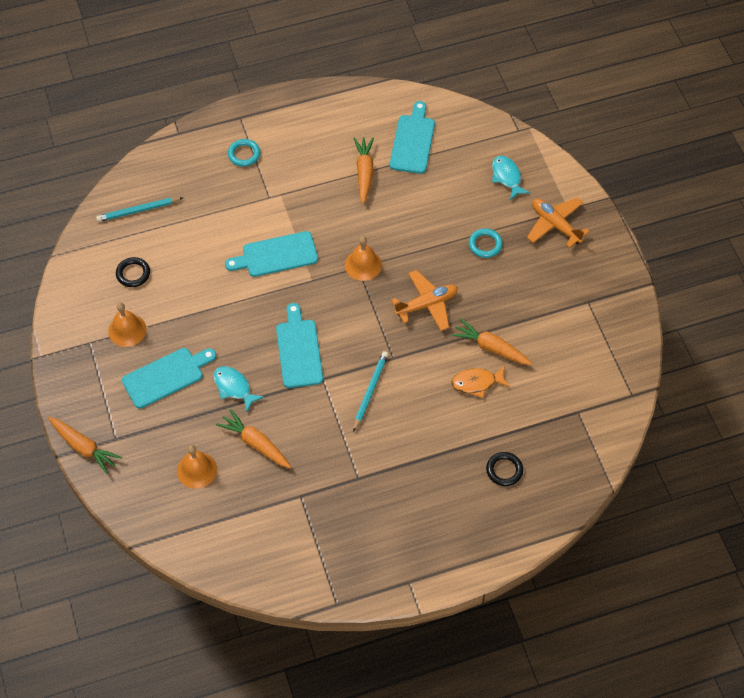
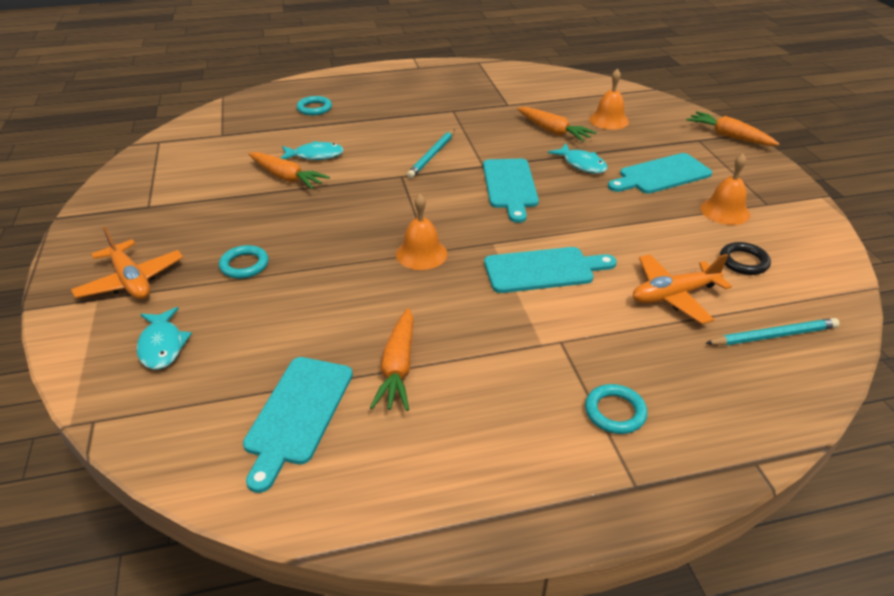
camera: 175 degrees left, 20 degrees down
orange plane [391,270,458,331] -> orange plane moved to [633,254,732,324]
orange fish [451,366,510,398] -> turquoise fish [281,141,344,160]
black ring [486,452,523,486] -> turquoise ring [297,96,332,115]

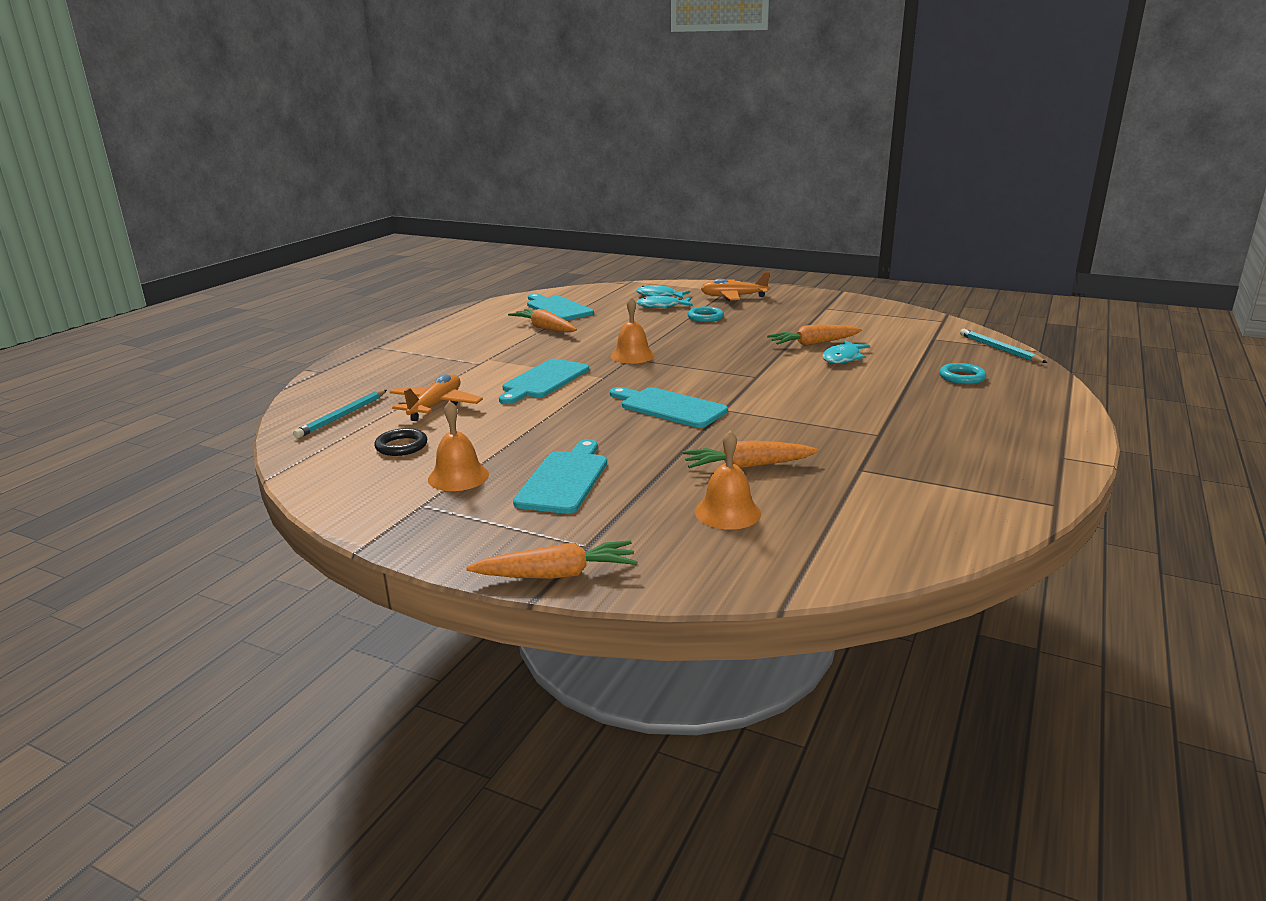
camera: 130 degrees right, 15 degrees down
turquoise pencil [407,129,455,178] -> turquoise pencil moved to [960,329,1047,363]
turquoise fish [548,144,607,173] -> turquoise fish moved to [637,296,693,309]
turquoise ring [585,384,648,434] -> none

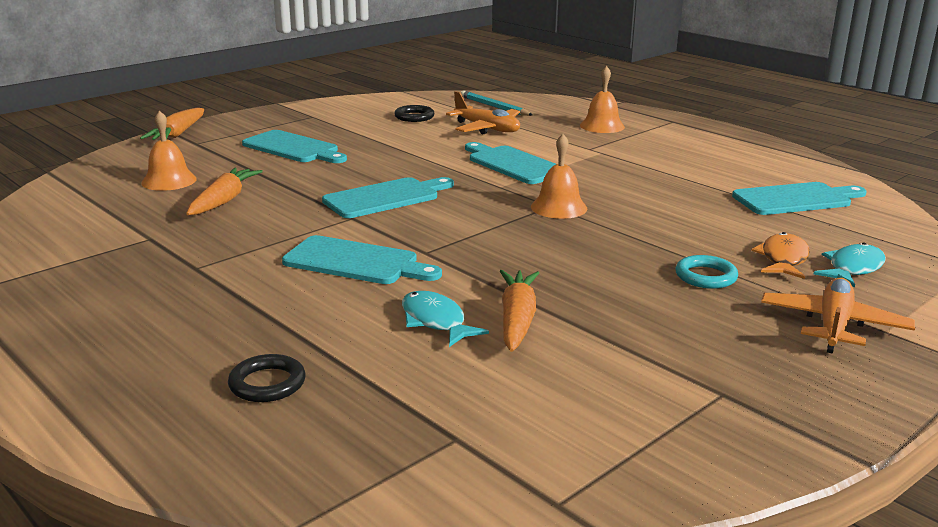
camera: 110 degrees right, 0 degrees up
orange bell [428,401,489,491] -> orange bell moved to [580,66,625,133]
orange carrot [508,309,577,332] -> none
turquoise fish [637,296,693,309] -> orange fish [751,232,810,279]
turquoise ring [939,363,987,384] -> black ring [228,354,306,402]
turquoise pencil [960,329,1047,363] -> none
none -> turquoise cutting board [282,235,442,284]

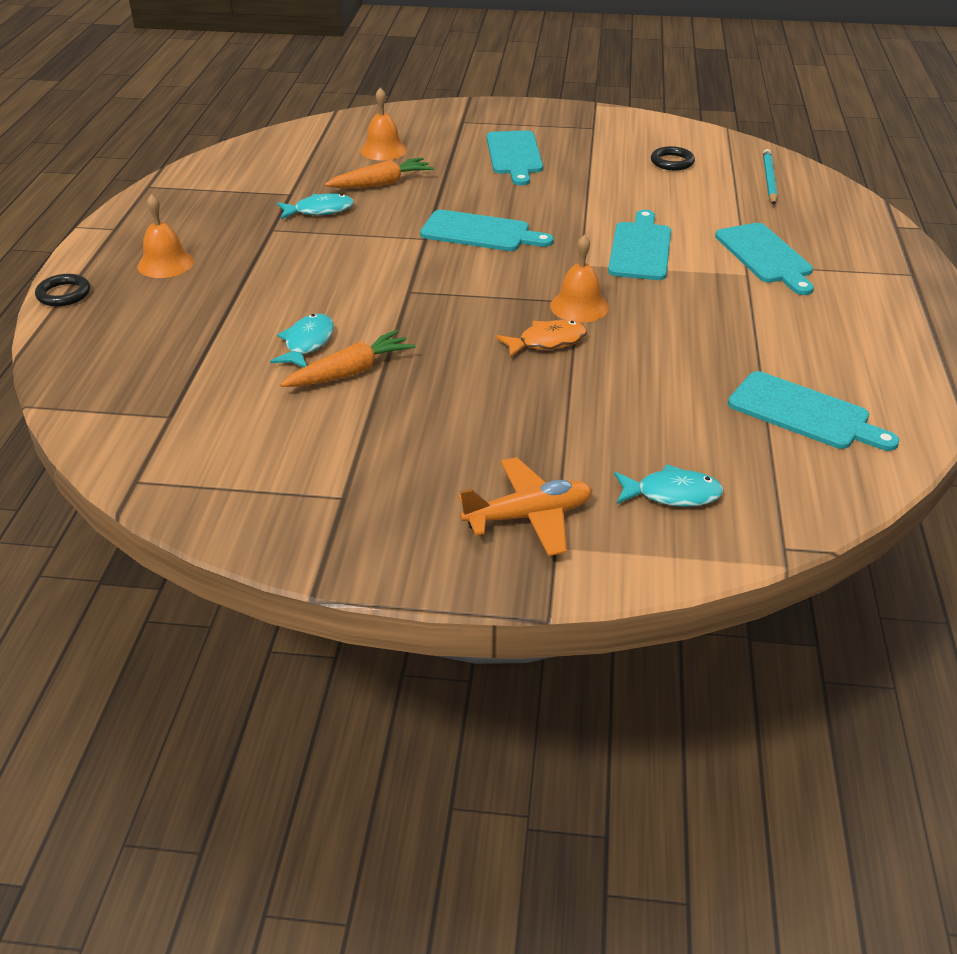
camera: 50 degrees right, 15 degrees up
orange carrot [140,108,204,140] -> none
black ring [228,354,306,402] -> black ring moved to [35,274,90,307]
turquoise cutting board [282,235,442,284] -> turquoise cutting board moved to [715,223,814,295]
orange plane [446,91,520,134] -> none
orange bell [580,66,625,133] -> orange bell moved to [137,194,194,278]
turquoise ring [676,255,738,289] -> none
orange fish [751,232,810,279] -> orange fish moved to [496,320,587,358]
none -> turquoise fish [277,193,354,219]

